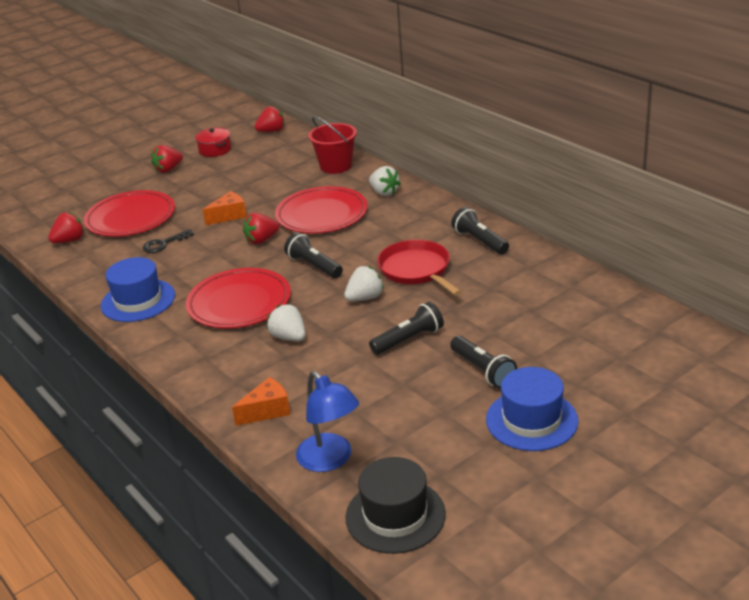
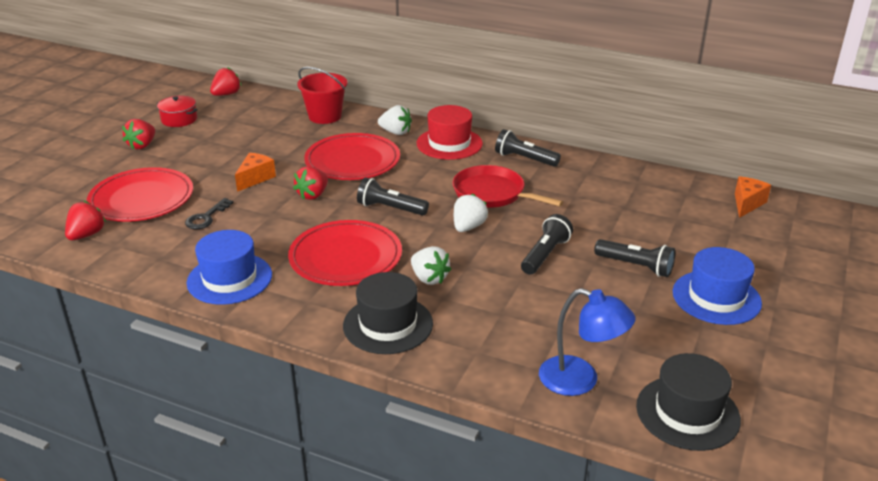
camera: 30 degrees left, 0 degrees up
orange cheese [232,377,290,426] -> orange cheese moved to [735,176,771,218]
white strawberry [267,304,306,341] -> white strawberry turned 150 degrees counterclockwise [411,246,452,285]
none -> black hat [343,272,433,354]
none -> red hat [417,105,483,160]

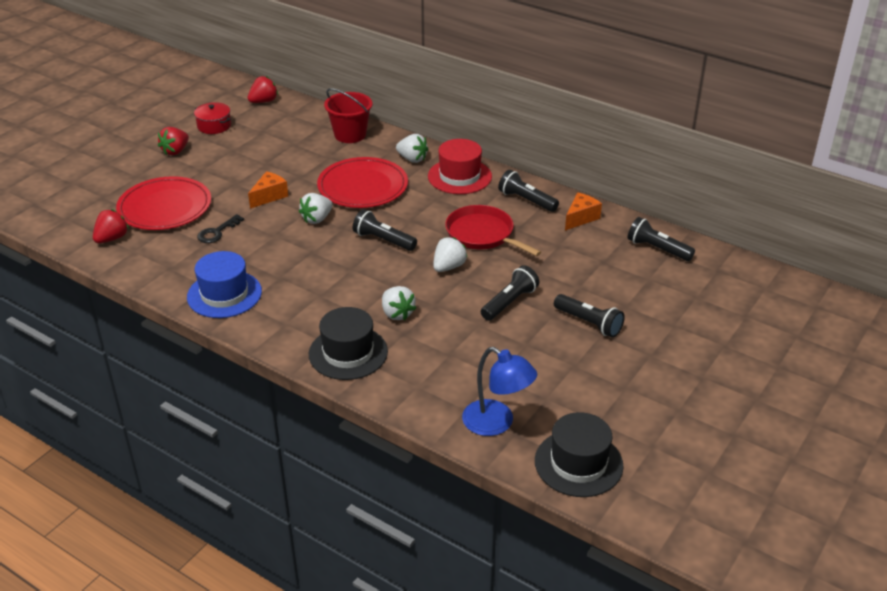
camera: 10 degrees right, 5 degrees up
red plate [288,220,402,286] -> none
red strawberry [293,166,328,200] -> white strawberry [299,193,333,224]
blue hat [673,247,762,325] -> none
orange cheese [735,176,771,218] -> orange cheese moved to [565,192,602,231]
none -> black flashlight [627,217,695,261]

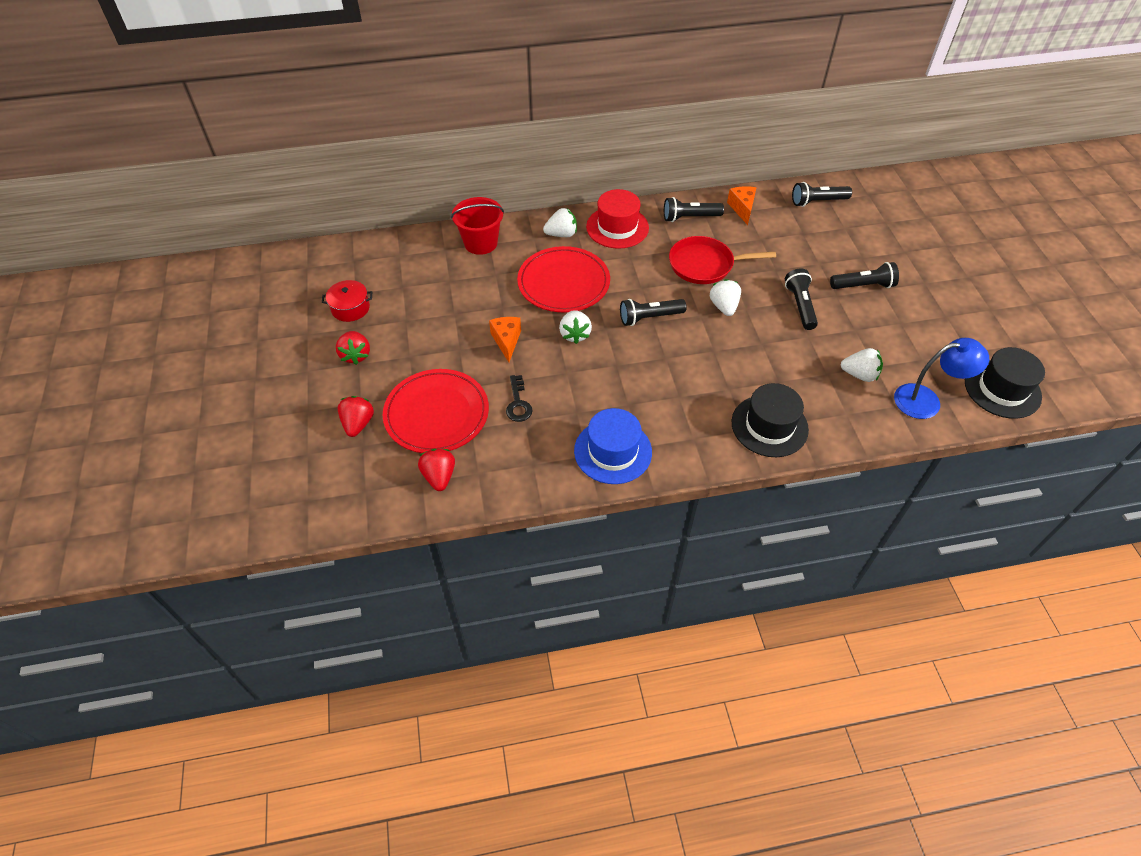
camera: 45 degrees left, 15 degrees up
red strawberry [248,76,278,103] -> red strawberry moved to [338,396,374,437]
white strawberry [382,286,416,320] -> white strawberry moved to [841,348,883,382]

